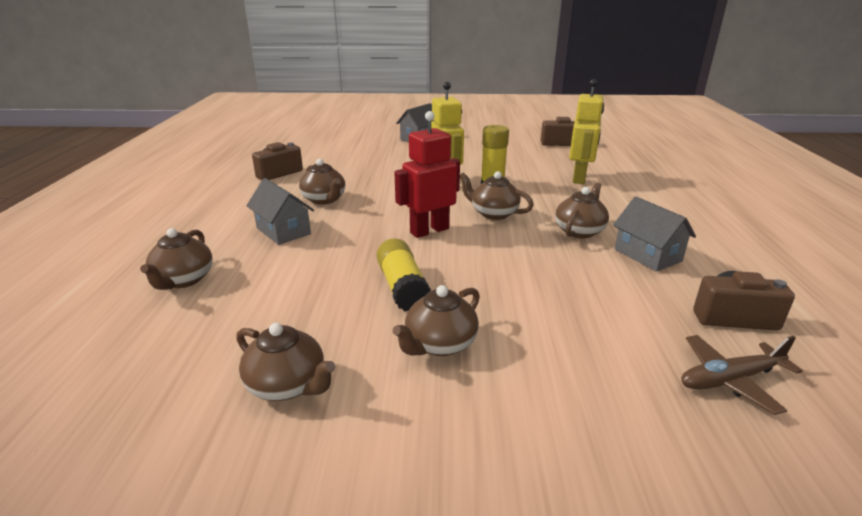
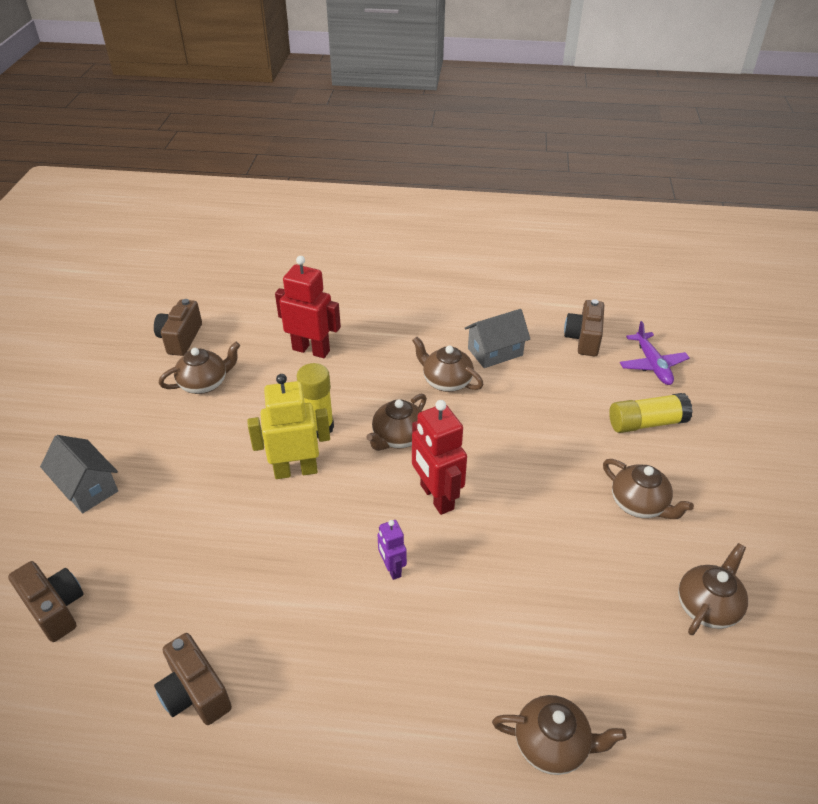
camera: 85 degrees left, 15 degrees up
grey house [246,178,314,245] -> none
brown teapot [299,159,345,205] -> brown teapot moved to [159,342,240,394]
yellow glue stick [376,238,431,311] -> yellow glue stick moved to [609,393,693,433]
yellow robot [569,79,604,184] -> red robot [275,256,341,358]
brown plane [681,335,803,415] -> purple plane [620,321,689,385]
none -> brown camera [8,561,84,642]
none -> purple robot [377,520,407,580]

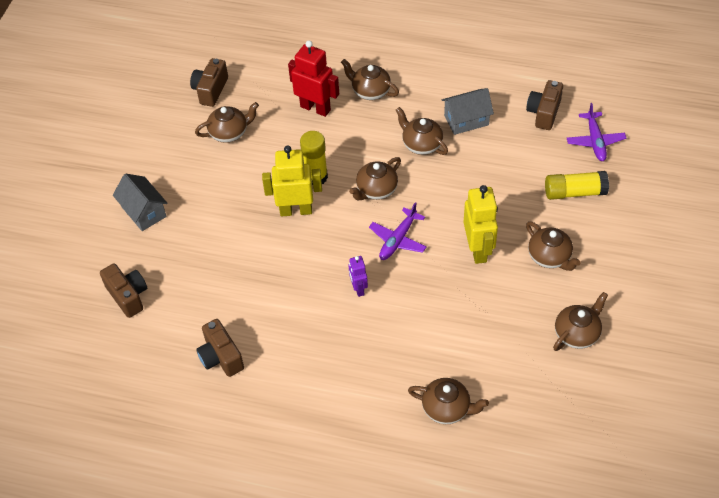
camera: 10 degrees right, 10 degrees up
red robot [412,400,467,515] -> purple plane [369,202,427,260]
none -> brown teapot [341,59,399,100]
none -> yellow robot [463,185,498,264]

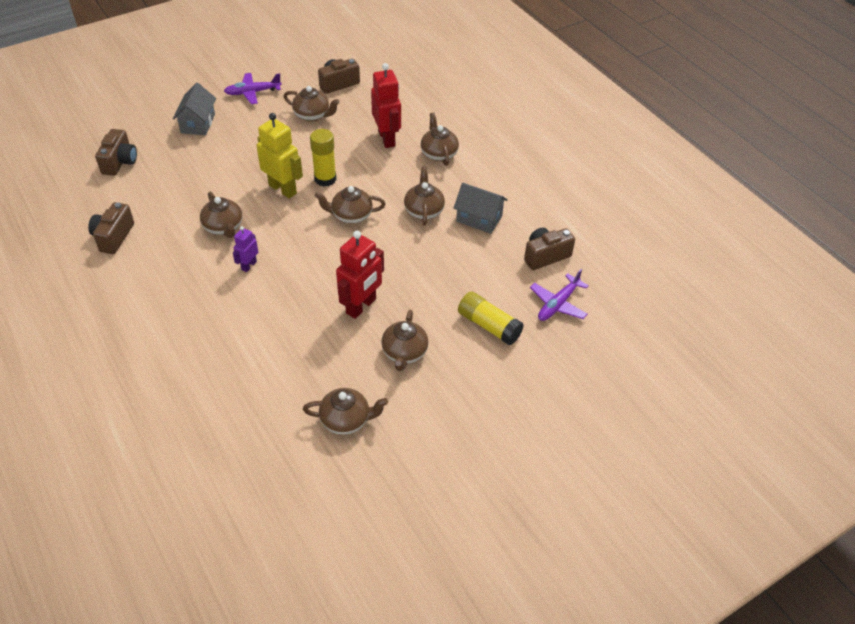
camera: 40 degrees right, 5 degrees down
purple plane [369,202,427,260] -> purple plane moved to [224,73,282,104]
brown teapot [408,378,489,424] -> brown teapot moved to [200,192,242,238]
yellow robot [463,185,498,264] -> red robot [336,231,384,319]

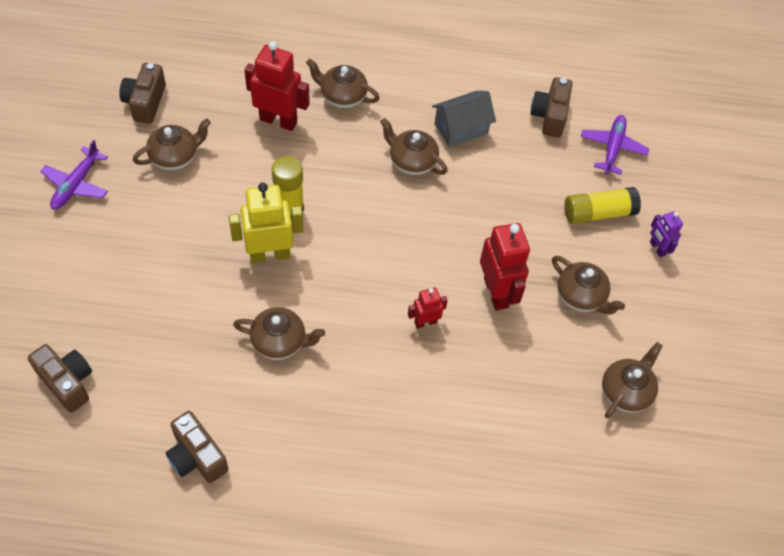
camera: 55 degrees left, 10 degrees up
grey house [173,83,216,135] -> none
purple robot [233,226,258,272] -> purple robot moved to [650,211,683,257]
brown teapot [315,186,386,224] -> none
purple plane [530,269,589,321] -> purple plane turned 150 degrees counterclockwise [580,115,649,175]
none -> red robot [408,287,448,329]

